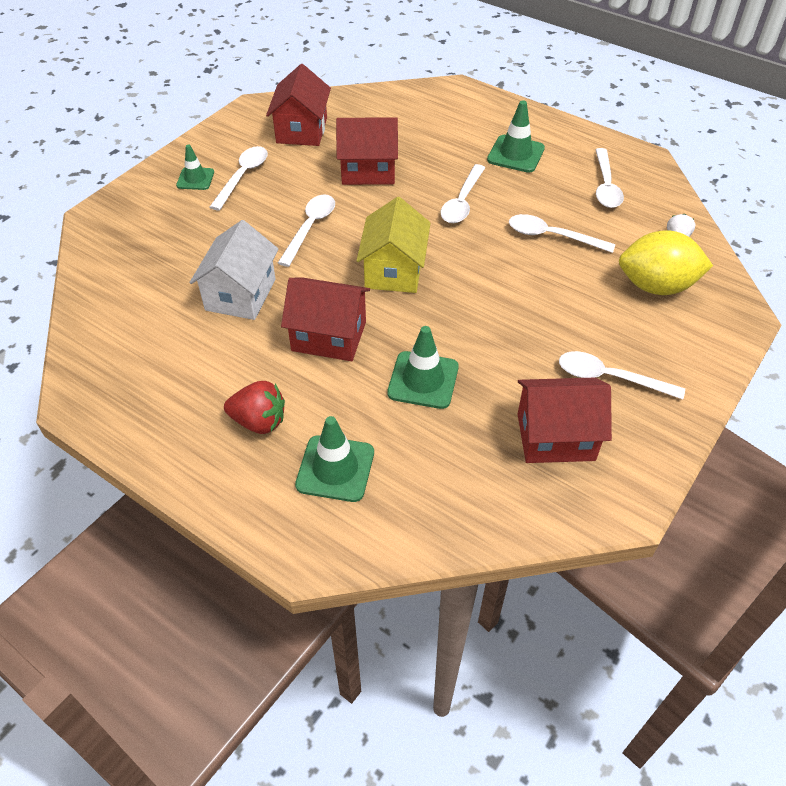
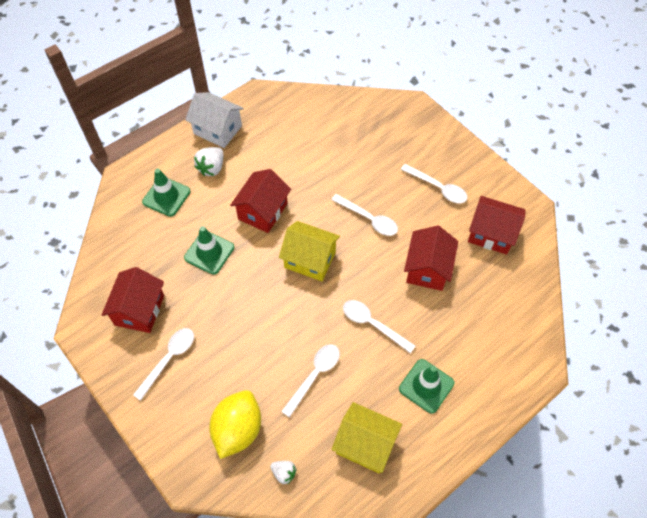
camera: 105 degrees right, 10 degrees up
green traffic cone [176,145,214,190] -> none
white house [189,220,279,320] -> white house moved to [185,92,244,148]
red strawberry [224,381,285,434] -> white strawberry [194,147,223,176]
white spoon [595,148,624,208] -> yellow house [332,402,402,473]

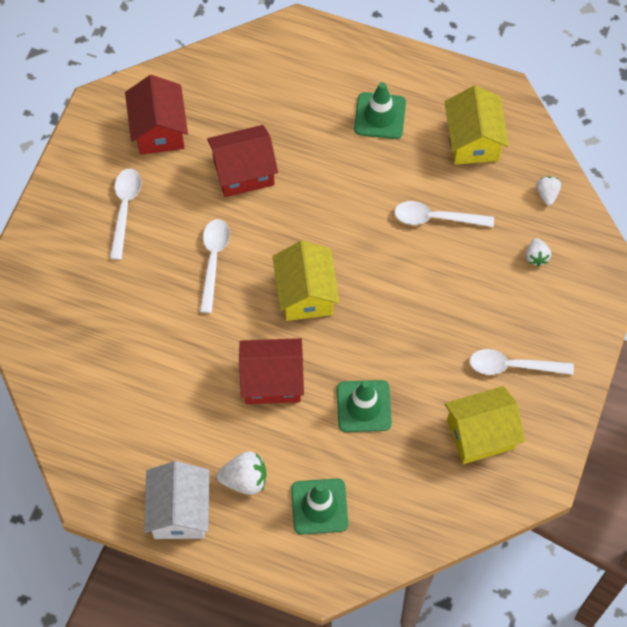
camera: 120 degrees left, 5 degrees up
red house [101,267,164,333] -> yellow house [445,386,525,464]
yellow lemon [209,390,261,459] -> white strawberry [526,238,551,266]
white spoon [343,300,415,353] -> none

